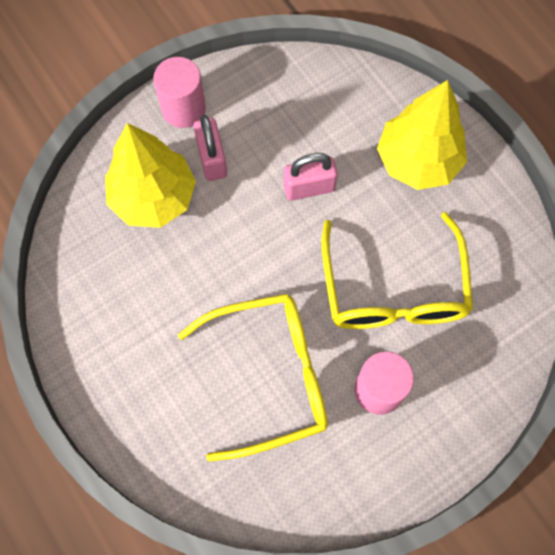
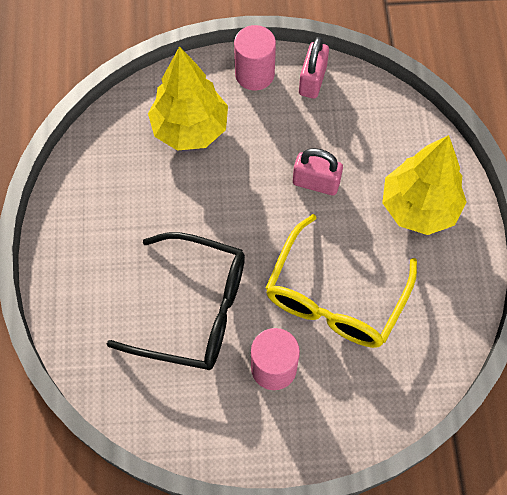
camera: 30 degrees right, 5 degrees down
yellow glasses [178,294,328,461] -> black glasses [107,232,245,370]
pink padlock [193,115,227,181] -> pink padlock moved to [299,37,329,99]

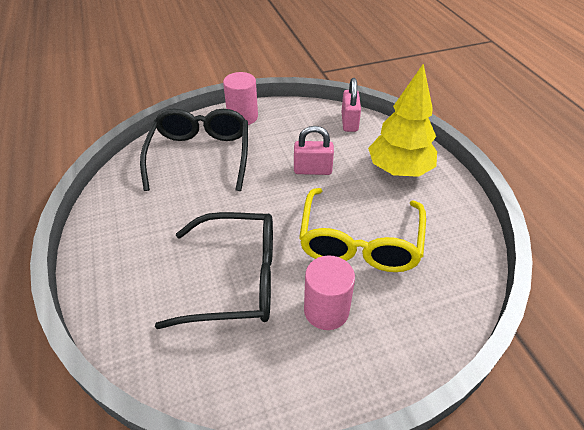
camera: 15 degrees left, 20 degrees down
yellow tree [148,46,228,151] -> black glasses [140,108,248,191]
pink padlock [299,37,329,99] -> pink padlock moved to [342,78,361,132]

